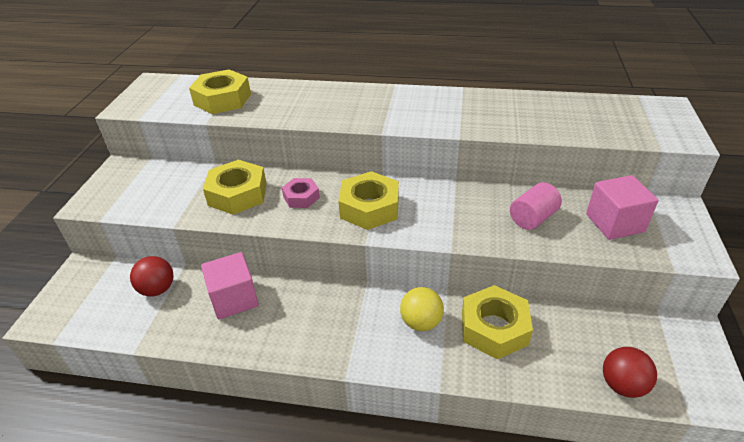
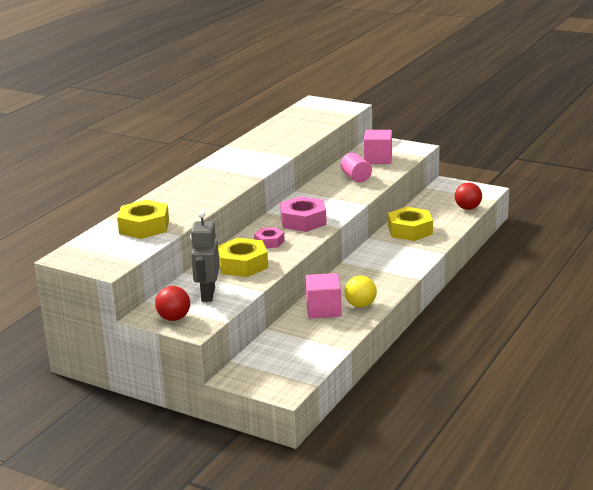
camera: 70 degrees left, 15 degrees down
red ball [130,256,173,296] -> red ball moved to [155,286,190,321]
yellow nut [338,171,399,230] -> pink nut [280,196,327,232]
yellow ball [400,287,444,331] -> yellow ball moved to [345,276,377,308]
none -> grey robot [190,211,220,302]

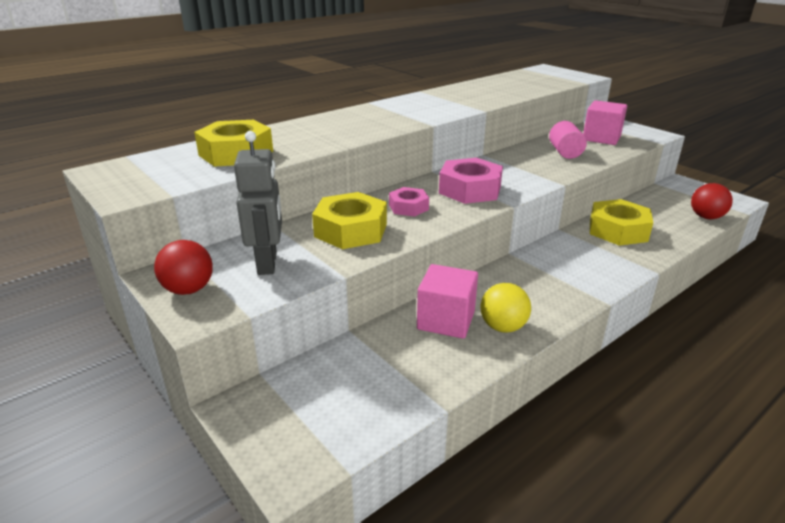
camera: 20 degrees right, 5 degrees up
grey robot [190,211,220,302] -> grey robot turned 150 degrees clockwise [234,131,282,275]

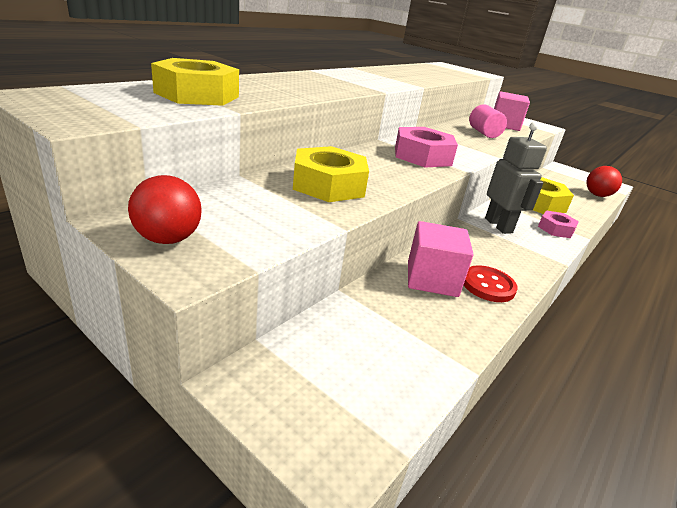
camera: 15 degrees left, 0 degrees up
grey robot [234,131,282,275] -> grey robot moved to [485,122,547,234]
pink nut [389,187,429,217] -> pink nut moved to [538,210,579,238]
yellow ball [481,283,531,333] -> red button [464,265,518,302]

